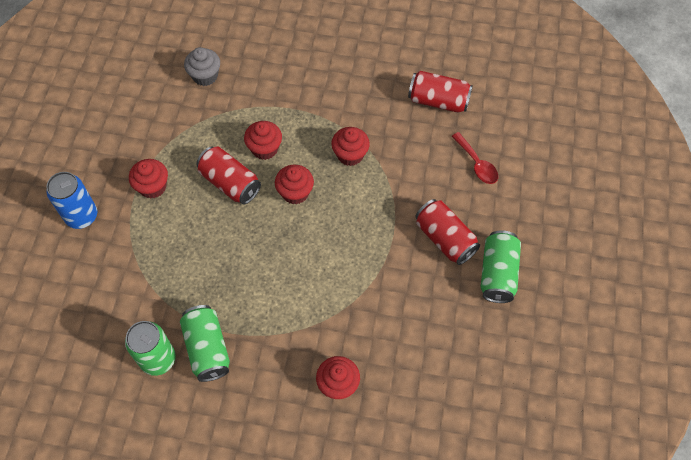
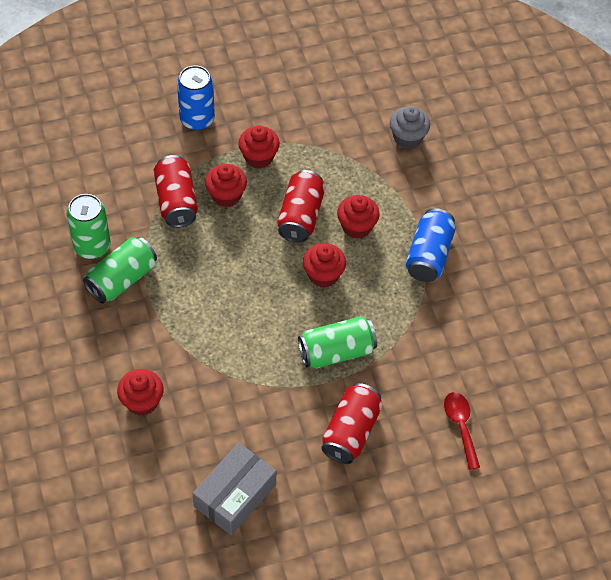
camera: 60 degrees right, 5 degrees down
red cupcake [331,127,370,166] -> red cupcake moved to [205,164,247,207]
red can [408,71,473,113] -> red can moved to [154,155,198,228]
red spoon [452,132,498,184] -> red spoon turned 135 degrees clockwise [444,392,480,470]
green can [481,230,521,303] -> green can moved to [298,316,377,368]
none -> grey box [193,443,276,535]
none -> blue can [406,208,456,282]

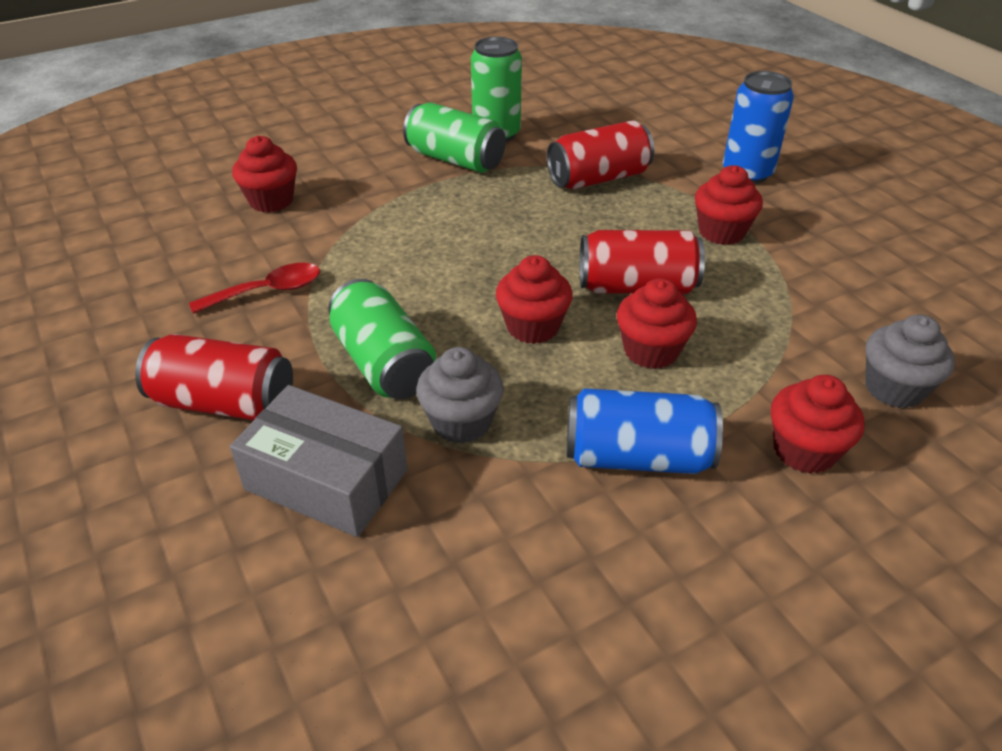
camera: 80 degrees right, 15 degrees down
grey box [193,443,276,535] -> grey box moved to [230,385,407,537]
red cupcake [205,164,247,207] -> red cupcake moved to [771,375,865,474]
red spoon [444,392,480,470] -> red spoon moved to [189,263,320,314]
none -> grey cupcake [416,347,504,444]

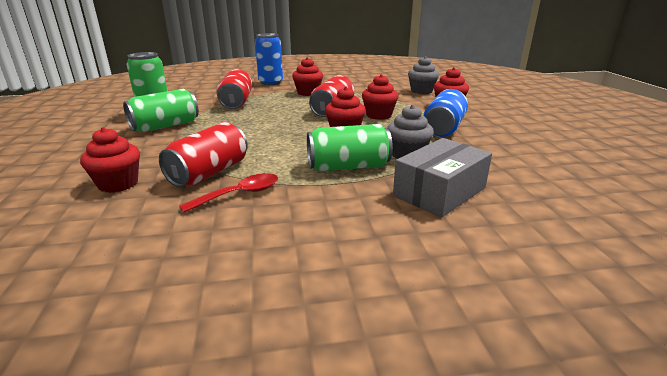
camera: 70 degrees left, 15 degrees down
red can [135,334,293,420] -> red can moved to [159,122,248,187]
red spoon [189,263,320,314] -> red spoon turned 60 degrees clockwise [179,173,278,213]

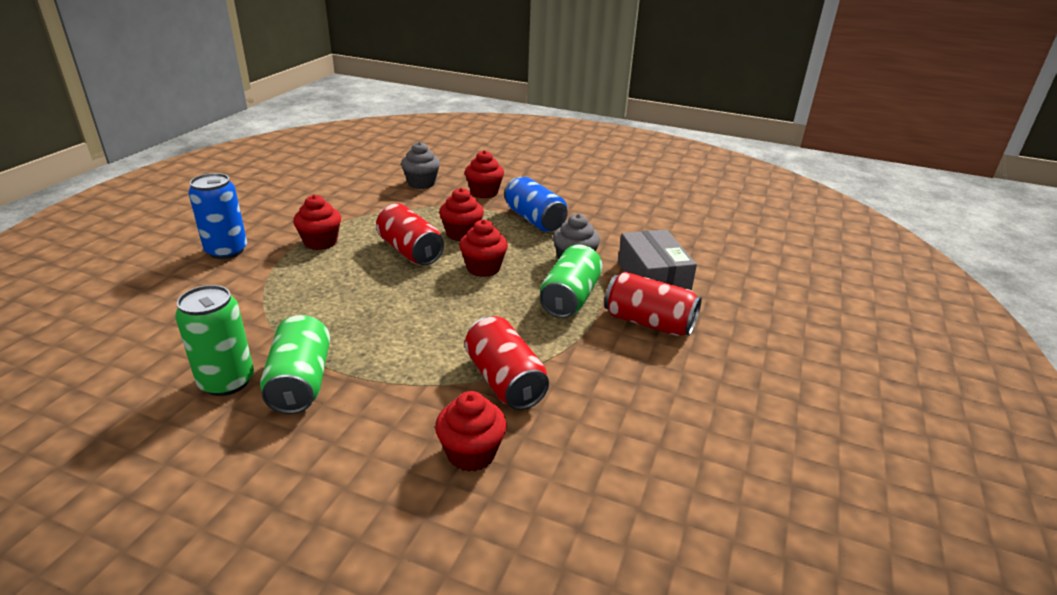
camera: 60 degrees left, 5 degrees up
red spoon [179,173,278,213] -> none
red can [217,69,252,109] -> red can moved to [604,272,702,336]

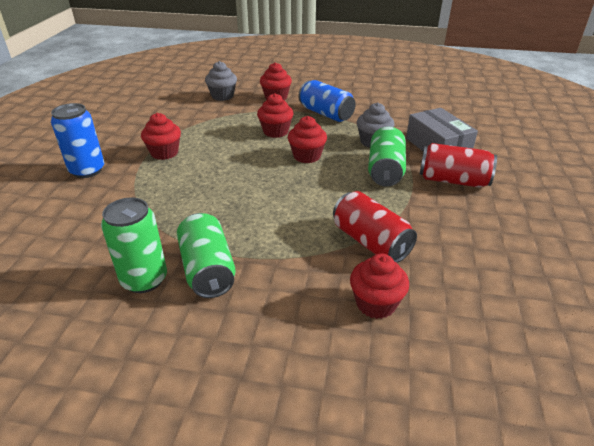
camera: 10 degrees left, 5 degrees up
red can [376,203,444,265] -> none

